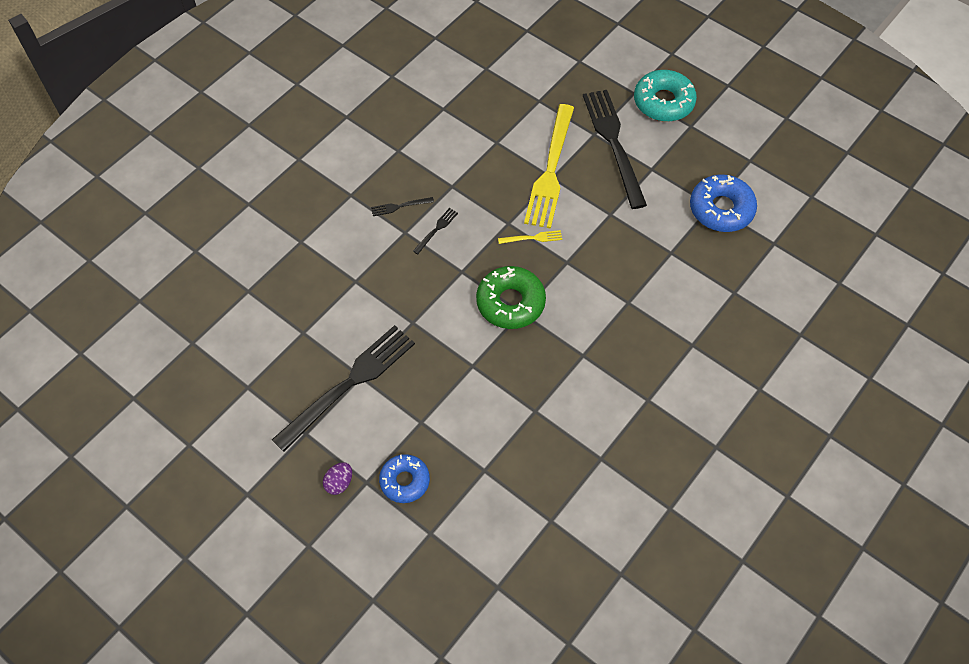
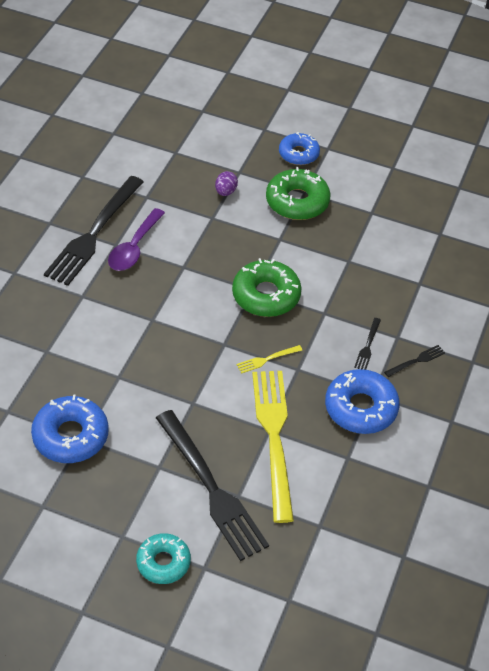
camera: 160 degrees right, 10 degrees down
black fork [272,325,415,452] -> black fork moved to [44,176,144,286]
purple egg [323,462,352,495] -> purple egg moved to [215,171,238,196]
turquoise donut [634,70,697,122] -> turquoise donut [136,533,191,584], size x0.66
none -> purple spoon [108,208,165,271]
none -> green donut [266,167,331,220]
none -> blue donut [325,369,400,434]

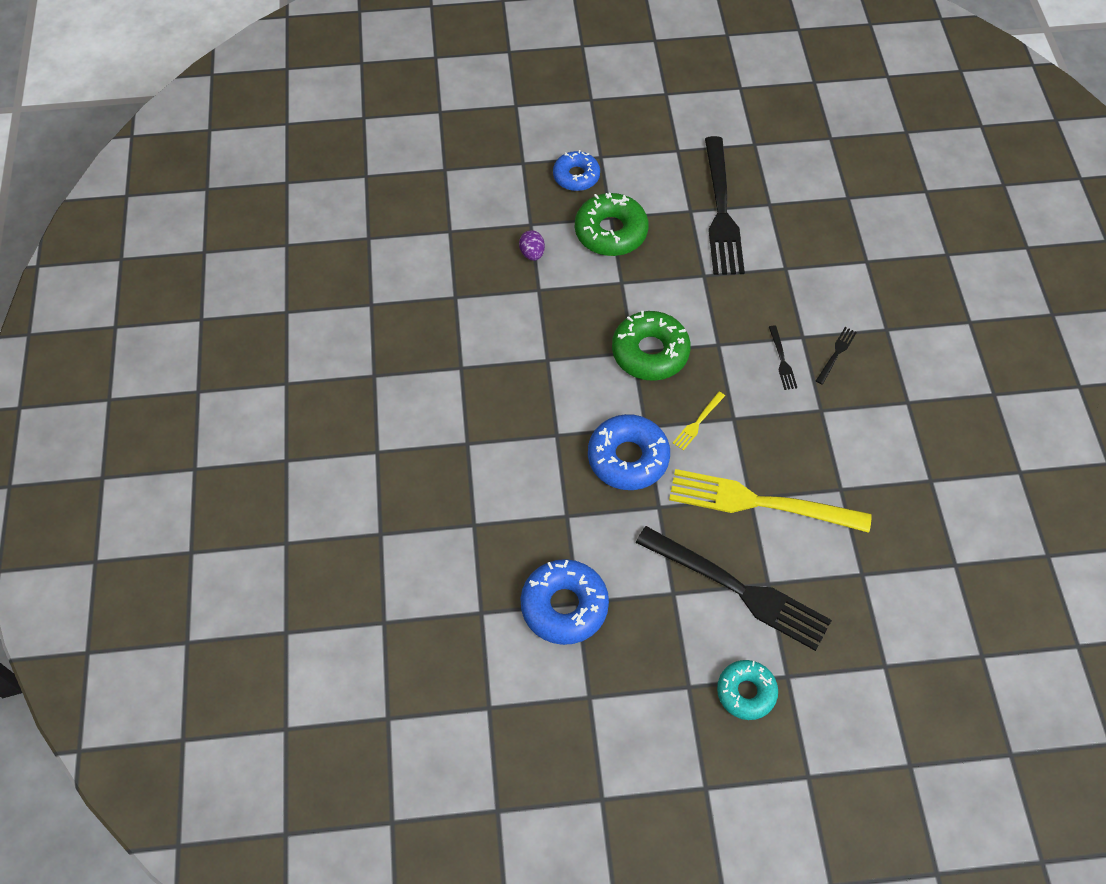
camera: 25 degrees left, 10 degrees up
black fork [44,176,144,286] -> black fork moved to [705,136,745,275]
purple spoon [108,208,165,271] -> none
yellow fork [252,371,294,523] -> yellow fork turned 45 degrees counterclockwise [669,469,872,533]
blue donut [325,369,400,434] -> blue donut moved to [588,414,670,490]

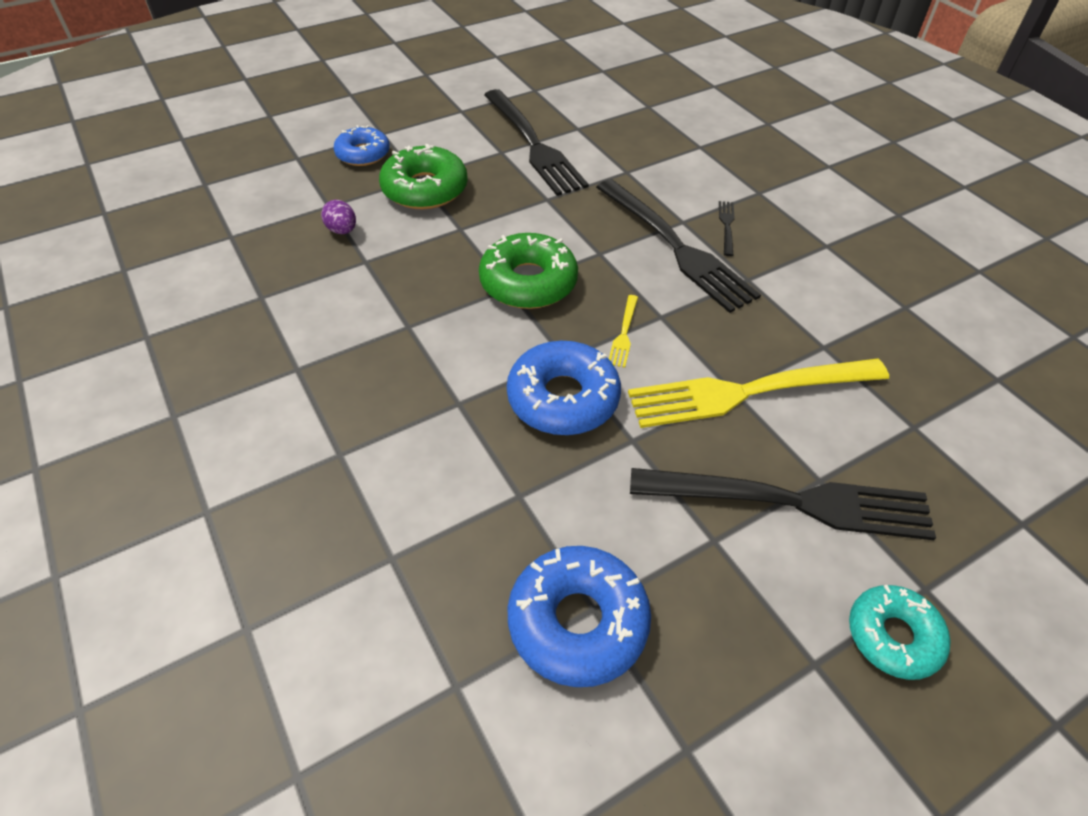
camera: 25 degrees left, 10 degrees down
black fork [769,325,797,390] -> black fork [596,179,761,313], size x2.48

